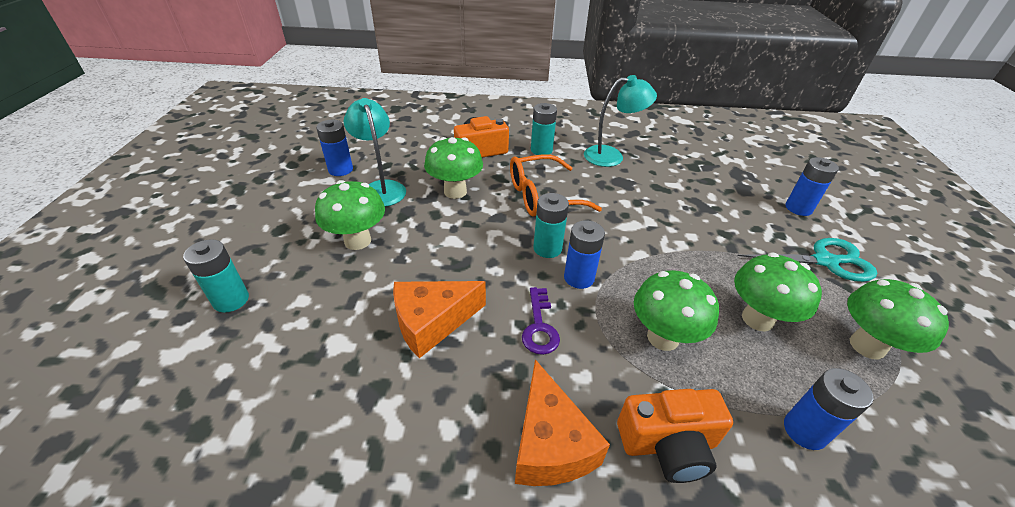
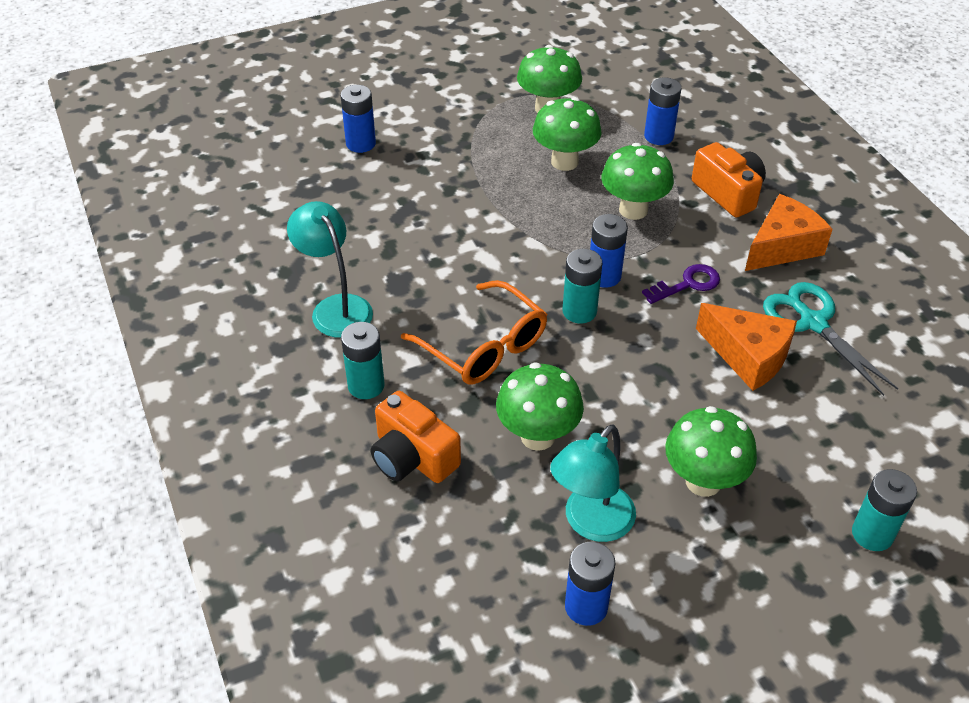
camera: 115 degrees left, 5 degrees up
turquoise scissors [737,238,877,282] -> turquoise scissors moved to [763,282,898,396]

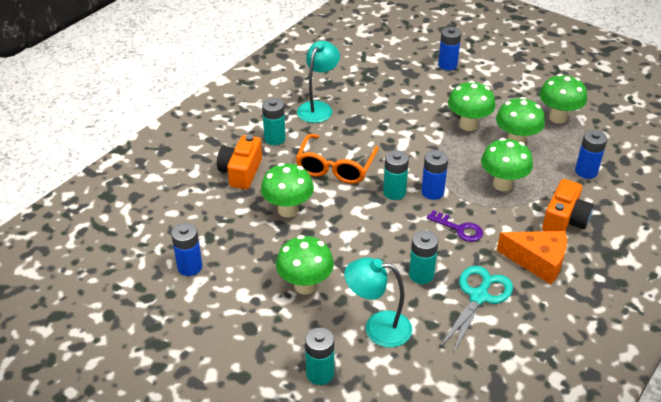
camera: 60 degrees right, 5 degrees down
turquoise lamp [550,424,636,542] -> turquoise lamp moved to [344,257,412,348]
orange cheese [696,303,797,391] -> turquoise battery [409,231,438,284]
none -> green mushroom [448,80,495,131]

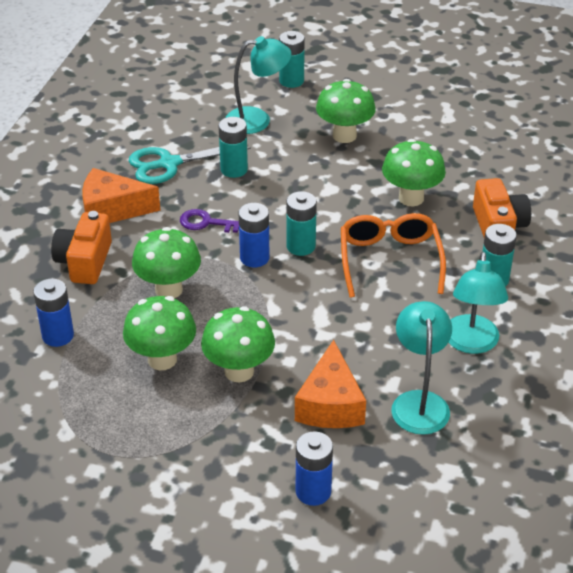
camera: 160 degrees right, 0 degrees up
blue battery [171,223,202,276] -> none
turquoise scissors [440,266,513,354] -> turquoise scissors turned 60 degrees clockwise [129,147,251,184]
green mushroom [539,74,587,124] -> none
none -> orange cheese [295,340,366,428]
none -> turquoise lamp [391,301,452,435]

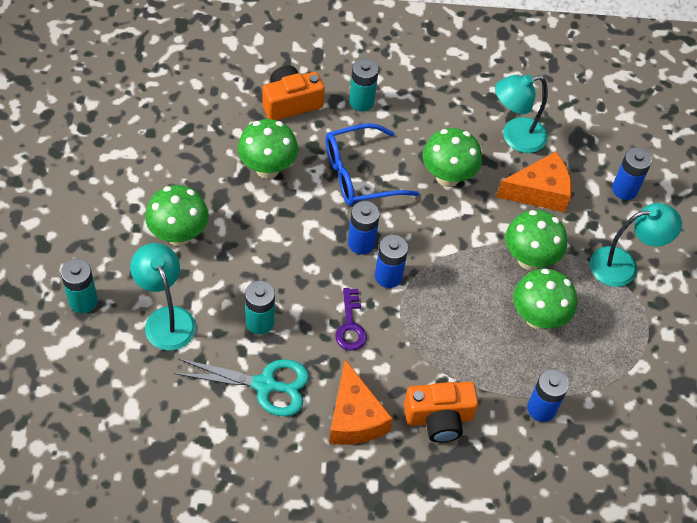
camera: 110 degrees left, 15 degrees up
turquoise scissors [129,147,251,184] -> turquoise scissors turned 45 degrees counterclockwise [174,359,309,417]
green mushroom [132,227,201,298] -> green mushroom moved to [422,128,482,187]
turquoise battery [286,191,317,256] -> blue battery [348,201,380,255]
orange glasses [341,213,446,298] -> blue glasses [326,123,419,206]
turquoise lamp [448,252,508,354] -> turquoise lamp moved to [590,203,682,287]

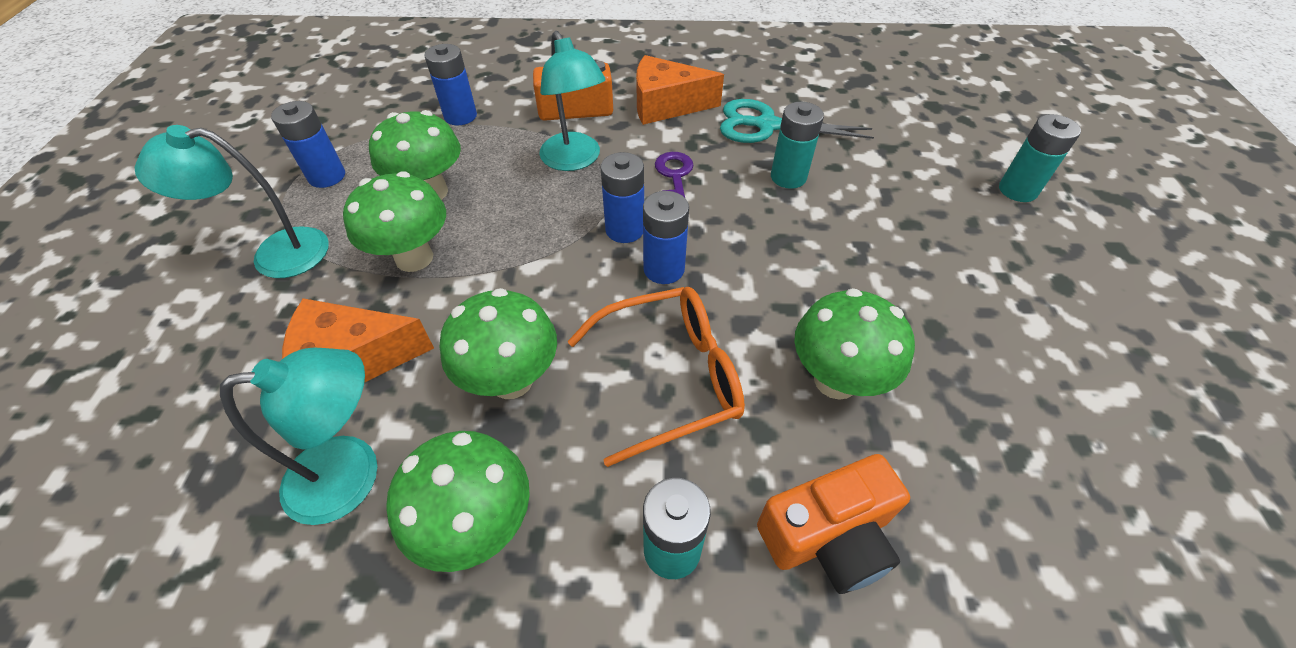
camera: 175 degrees left, 5 degrees down
turquoise lamp [130,243,196,350] -> turquoise lamp moved to [539,31,606,171]
green mushroom [145,185,209,246] -> green mushroom moved to [386,431,530,572]
blue glasses [326,123,419,206] -> orange glasses [567,287,745,467]
orange cheese [329,359,393,445] -> orange cheese turned 75 degrees counterclockwise [636,55,724,125]
blue battery [612,147,652,200] -> blue battery moved to [271,101,345,188]

